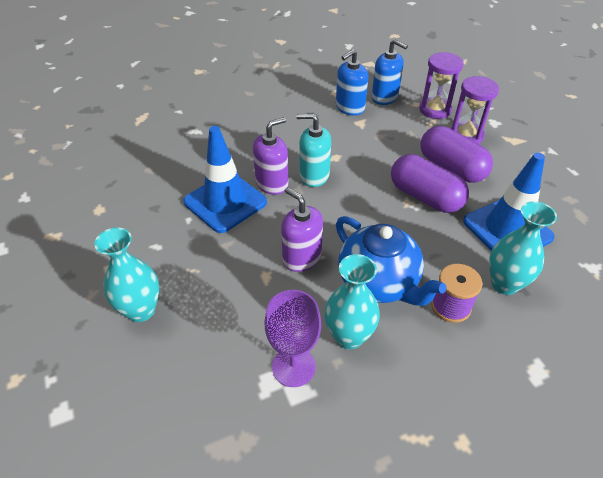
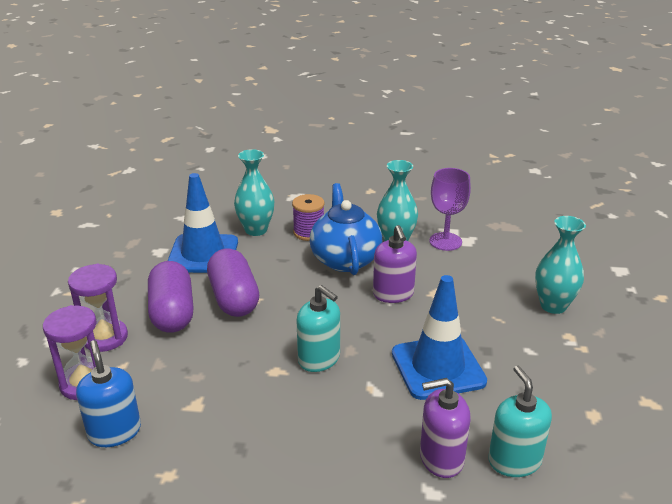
camera: 150 degrees left, 15 degrees down
purple soap dispenser [253,117,289,195] -> purple soap dispenser moved to [420,378,470,478]
blue soap dispenser [336,49,368,116] -> none
none -> turquoise soap dispenser [488,366,552,477]

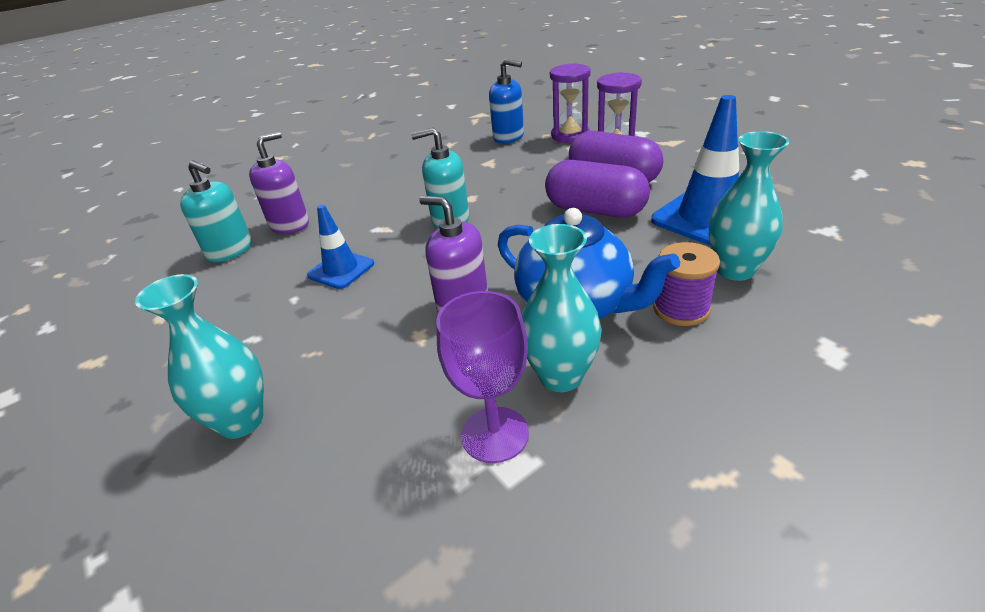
camera: 140 degrees right, 5 degrees up
blue traffic cone [392,275,487,400] -> blue traffic cone [307,205,374,289], size x0.58

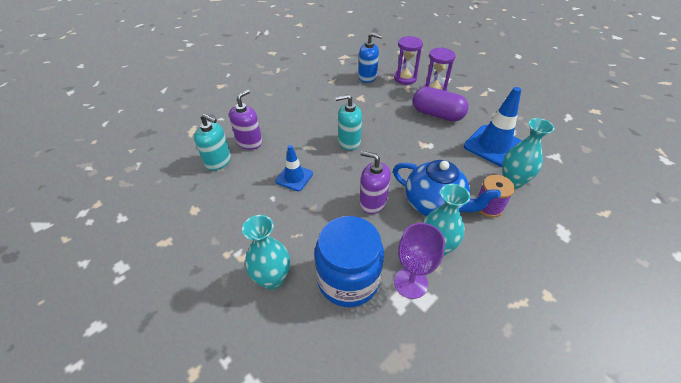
camera: 10 degrees left, 10 degrees up
purple capsule [545,160,650,218] -> none
none -> blue jar [315,216,384,307]

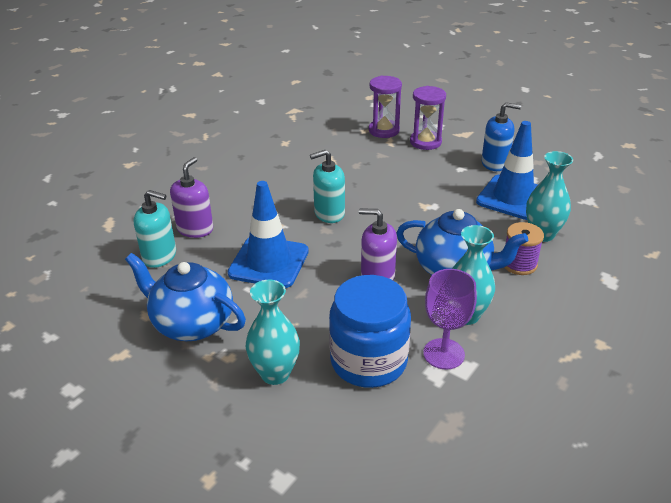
camera: 10 degrees left, 10 degrees down
blue traffic cone [275,145,313,191] -> blue traffic cone [228,181,309,288], size x1.71
blue soap dispenser [358,33,382,83] -> blue soap dispenser moved to [481,102,521,171]
purple capsule [413,87,469,121] -> none
none -> blue teapot [125,253,246,341]

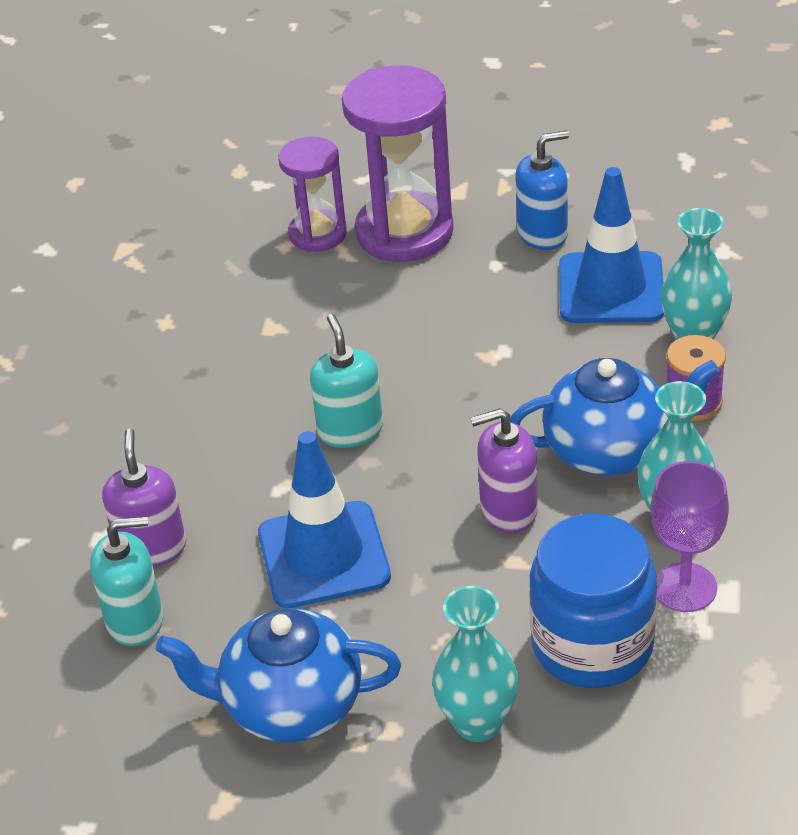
camera: 25 degrees left, 5 degrees up
turquoise soap dispenser [310,150,345,223] -> turquoise soap dispenser turned 120 degrees clockwise [310,314,383,448]
purple hourglass [410,86,446,150] -> purple hourglass [342,65,454,262], size x1.67

